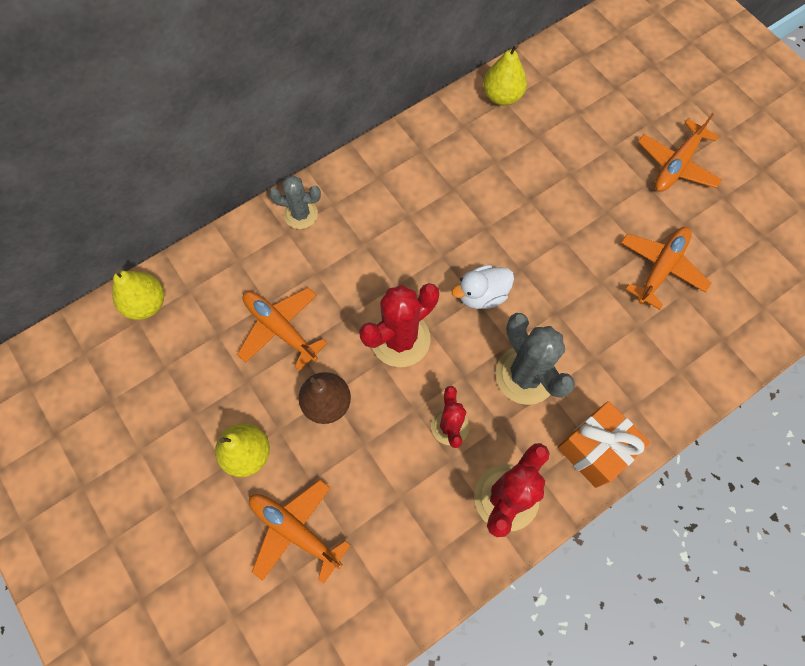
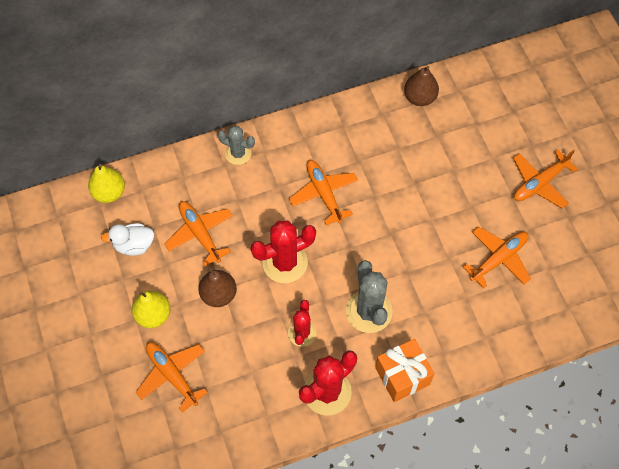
camera: 15 degrees right, 5 degrees down
white duck [452,265,514,309] -> white duck moved to [101,223,154,256]
yellow pear [483,44,527,105] -> brown pear [404,66,439,106]
none -> orange plane [289,160,358,225]

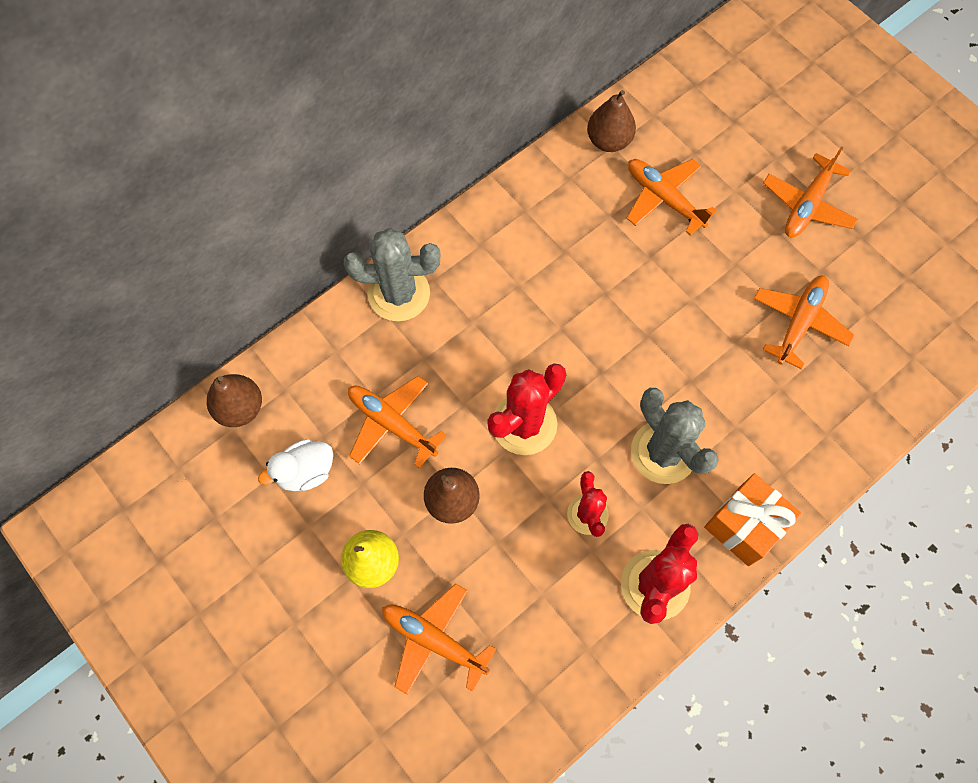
camera: 20 degrees left, 5 degrees up
yellow pear [88,164,125,203] -> brown pear [207,374,262,427]
grey cactus [218,126,255,165] -> grey cactus [344,228,440,321], size x1.64
orange plane [289,160,358,225] -> orange plane moved to [627,159,717,236]

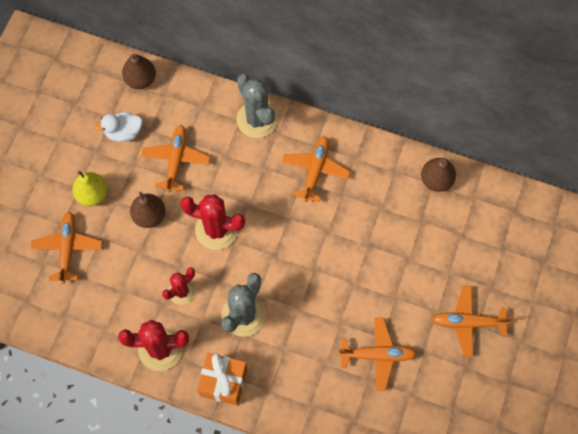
camera: 60 degrees right, 0 degrees up
white duck [258,439,333,491] -> white duck turned 45 degrees counterclockwise [94,112,142,142]
orange plane [627,159,717,236] -> orange plane moved to [282,136,350,202]

